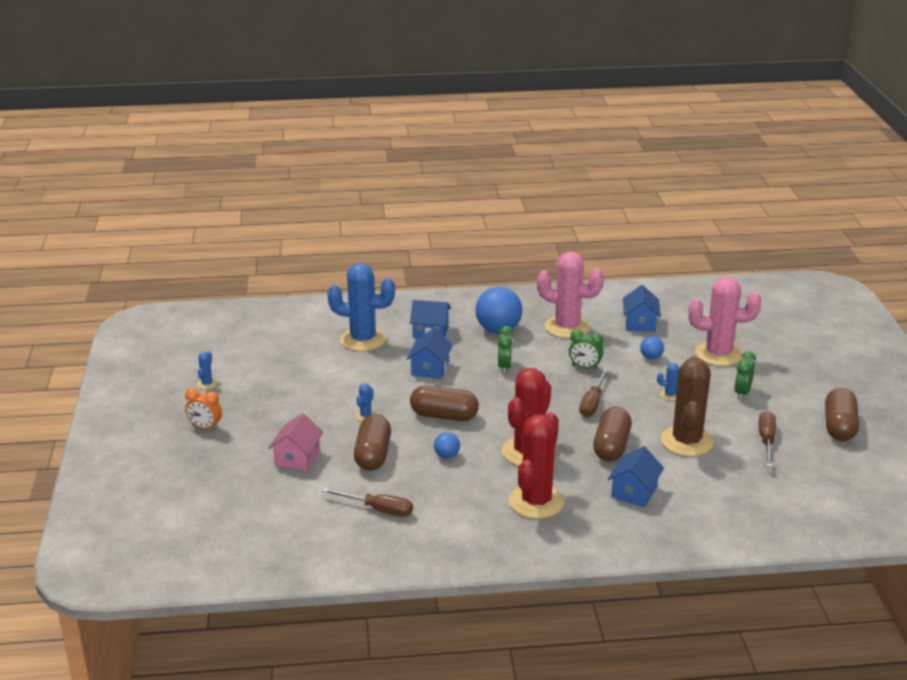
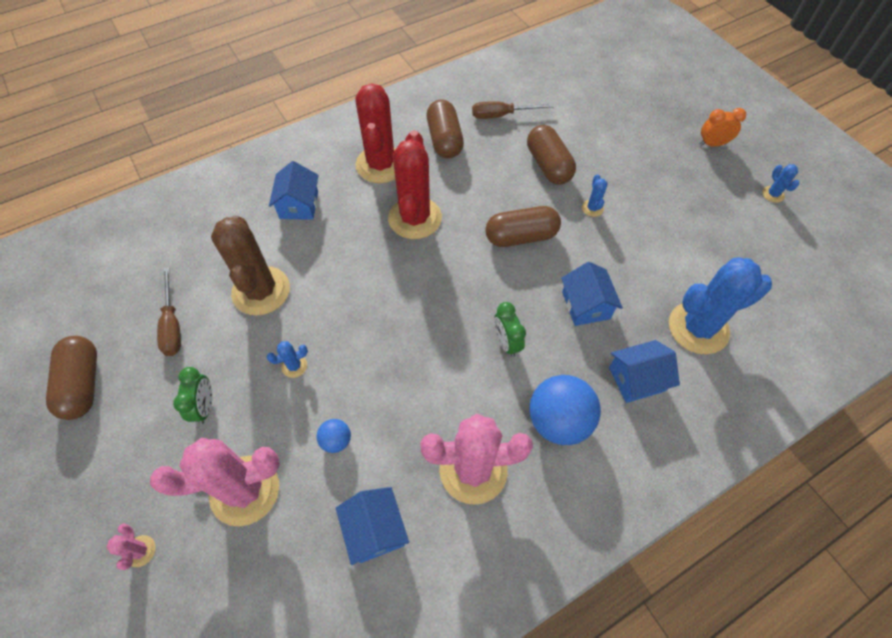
camera: 155 degrees right, 30 degrees up
pink house [268,413,324,471] -> none
blue ball [434,432,460,458] -> none
green clock [569,330,604,370] -> none
brown screwdriver [579,369,608,417] -> none
brown capsule [593,407,632,461] -> brown capsule moved to [427,100,464,158]
none -> pink cactus [107,523,156,570]

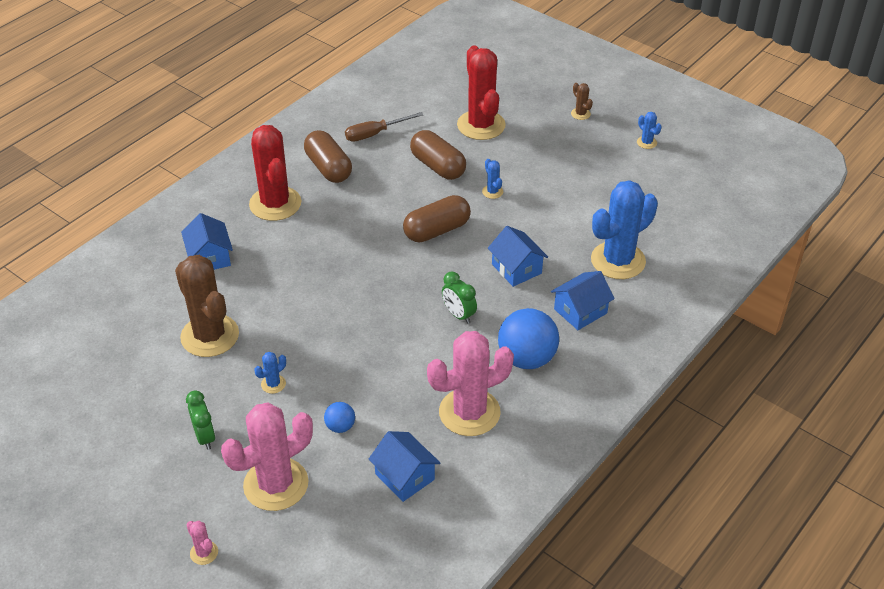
camera: 20 degrees left, 15 degrees down
brown capsule [46,336,97,420] -> none
brown screwdriver [157,267,181,356] -> none
red cactus [388,130,442,239] -> red cactus moved to [457,45,506,140]
orange clock [699,108,746,147] -> brown cactus [571,83,593,120]

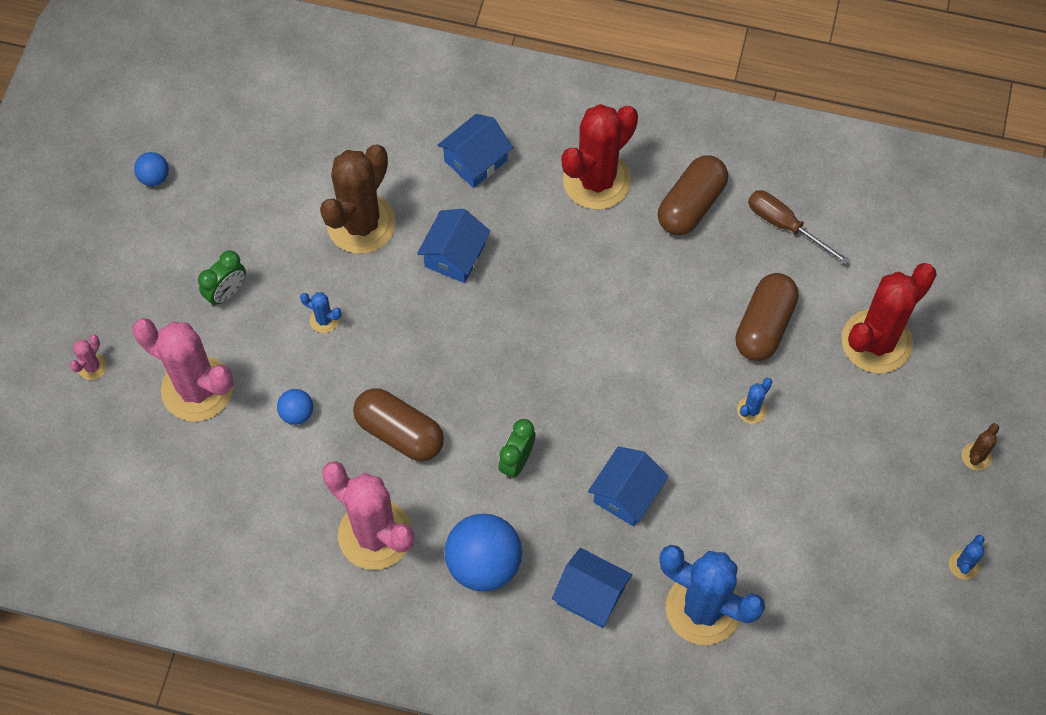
camera: 65 degrees right, 20 degrees up
blue house [369,431,440,502] -> blue house moved to [417,209,491,283]
brown capsule [403,195,471,242] -> brown capsule moved to [353,388,444,461]
none -> blue ball [134,152,169,186]

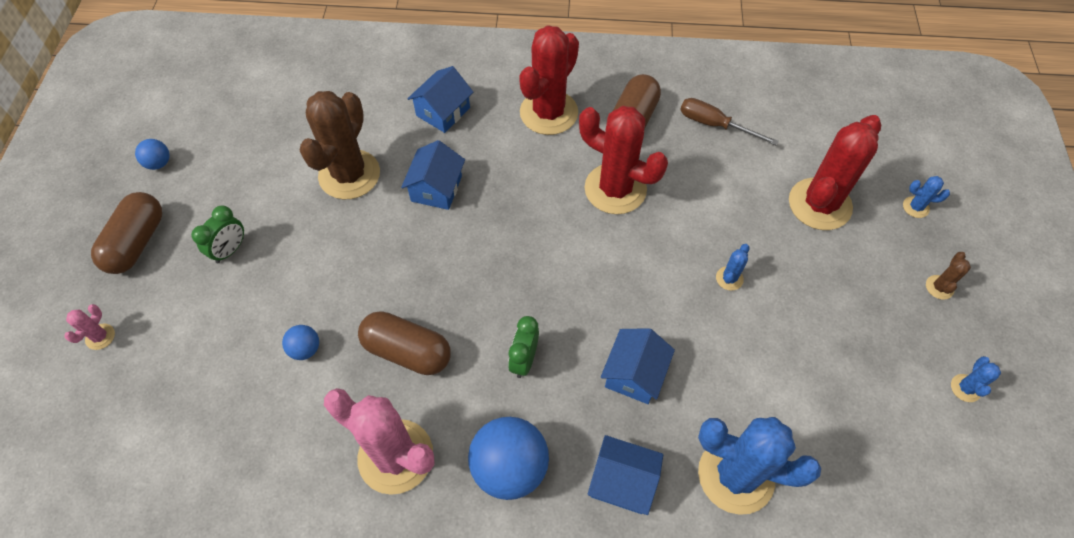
camera: 10 degrees left, 5 degrees down
pink cactus [132,318,233,422] -> none
blue cactus [300,292,342,333] -> blue cactus moved to [903,176,950,218]
brown capsule [735,273,799,361] -> brown capsule moved to [91,192,162,274]
none -> red cactus [579,106,668,214]

